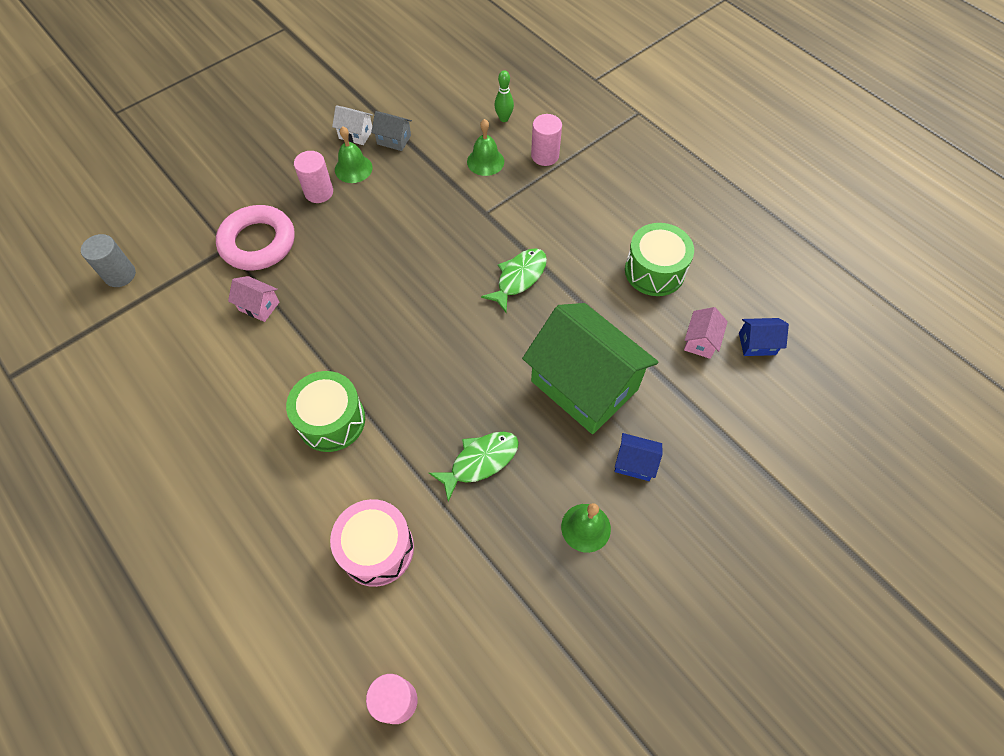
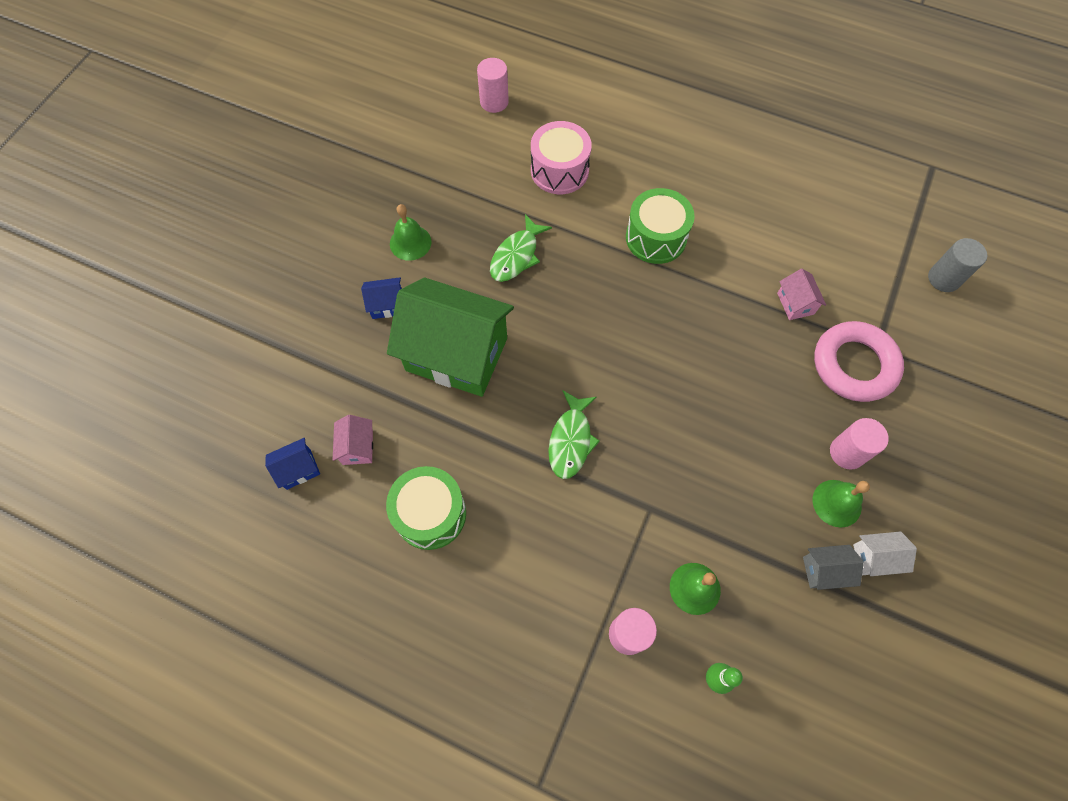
camera: 155 degrees right, 5 degrees up
pink house [228,276,280,322] -> pink house turned 75 degrees clockwise [777,269,826,320]

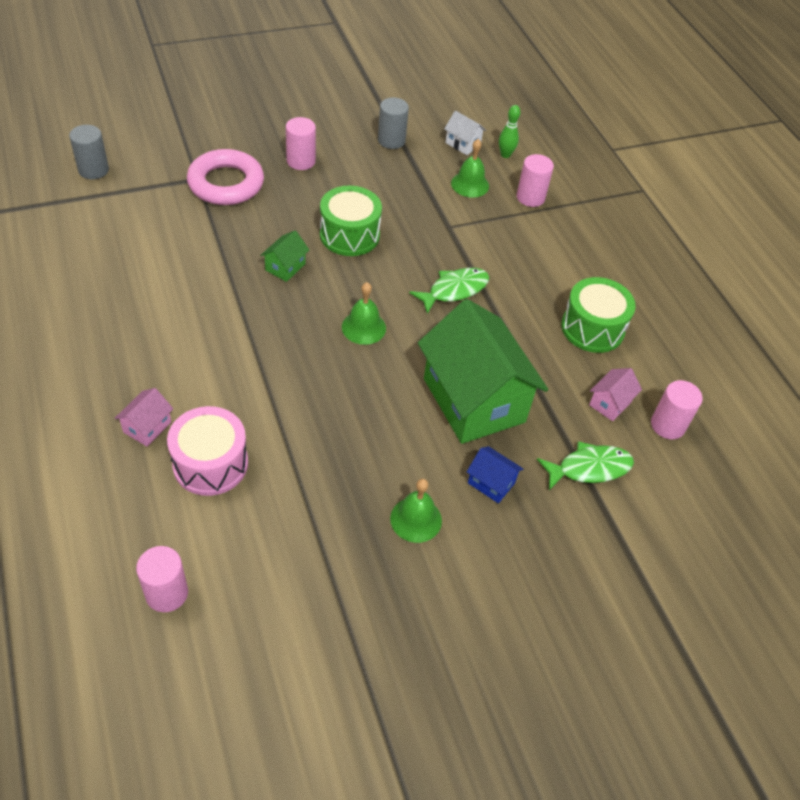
camera: 140 degrees left, 15 degrees down
blue house [265,438,320,490] -> pink cylinder [651,380,703,439]
green fish [490,214,552,282] -> green fish moved to [537,441,634,490]
green drum [626,188,695,264] -> green drum moved to [320,185,382,256]
pink house [777,269,826,320] -> pink house moved to [114,388,173,447]
grey house [803,545,864,590] -> grey cylinder [378,98,409,149]
green bell [813,480,870,528] -> green bell moved to [342,282,386,345]
white house [853,531,917,576] -> white house moved to [444,111,486,155]
none -> green house [260,230,309,282]

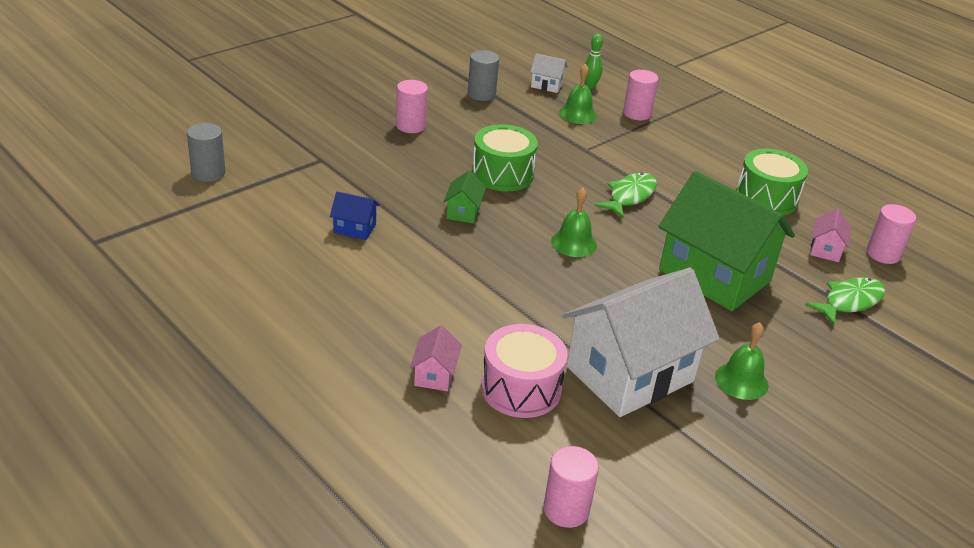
camera: 20 degrees left, 15 degrees down
pink ring [187,149,264,205] -> none
blue house [467,446,523,503] -> blue house moved to [330,192,380,240]
none -> white house [563,268,720,417]

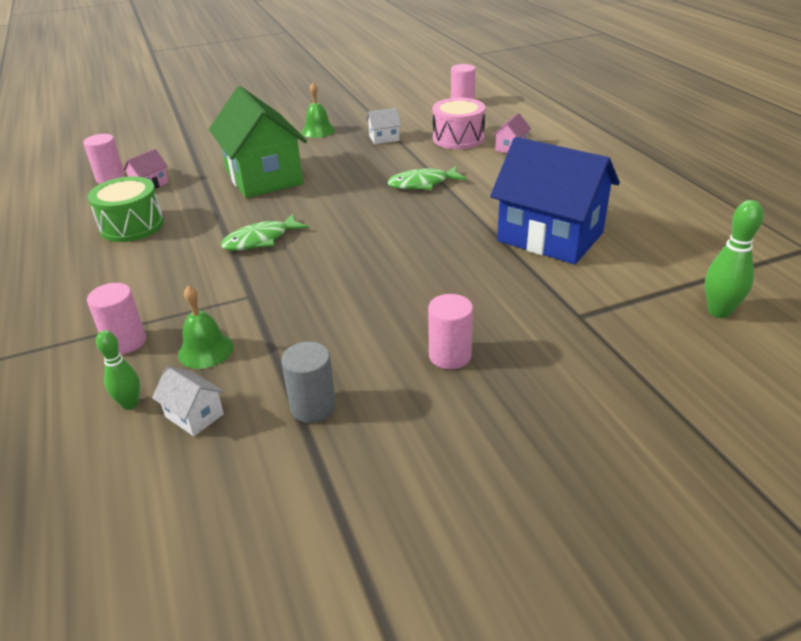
camera: 155 degrees left, 0 degrees up
grey cylinder [187,123,225,182] -> green bowling pin [705,200,764,318]
blue house [330,192,380,240] -> blue house [490,137,620,264], size x2.48
green house [444,170,486,224] -> none
green drum [472,124,538,191] -> none
green bell [551,187,597,257] -> none
white house [563,268,720,417] -> white house [366,108,401,144], size x0.40
green fish [805,277,885,325] -> green fish moved to [387,166,467,190]

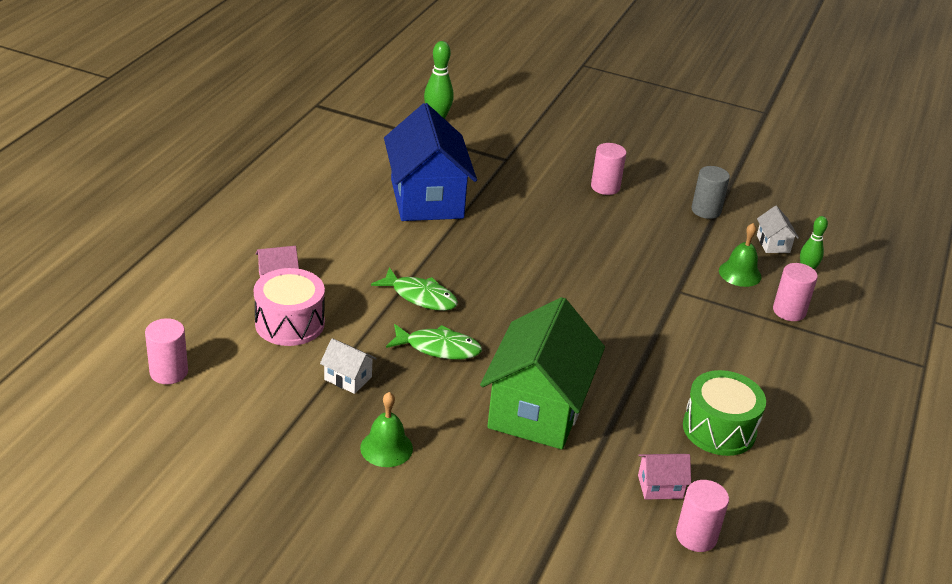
camera: 140 degrees left, 0 degrees up
green fish [221,213,309,251] -> green fish moved to [386,324,482,359]

